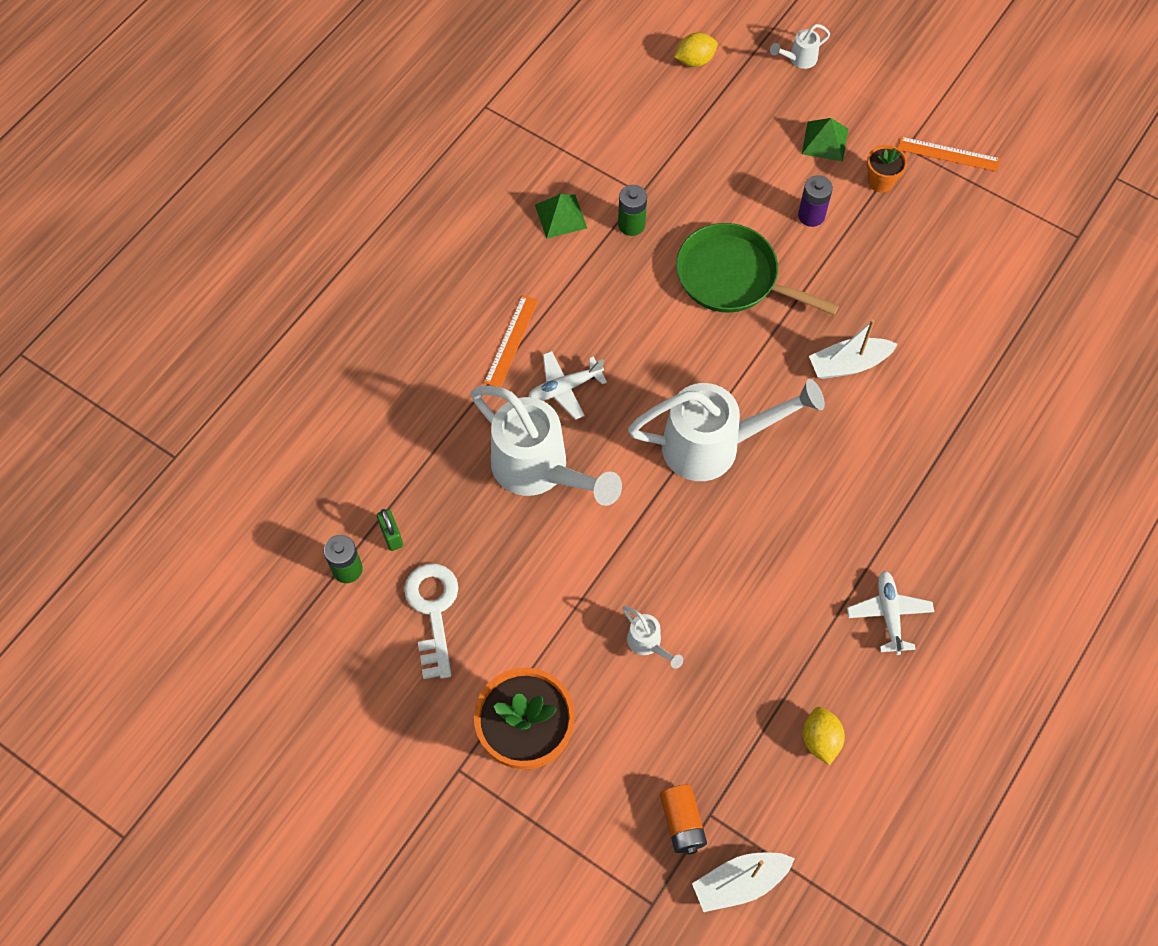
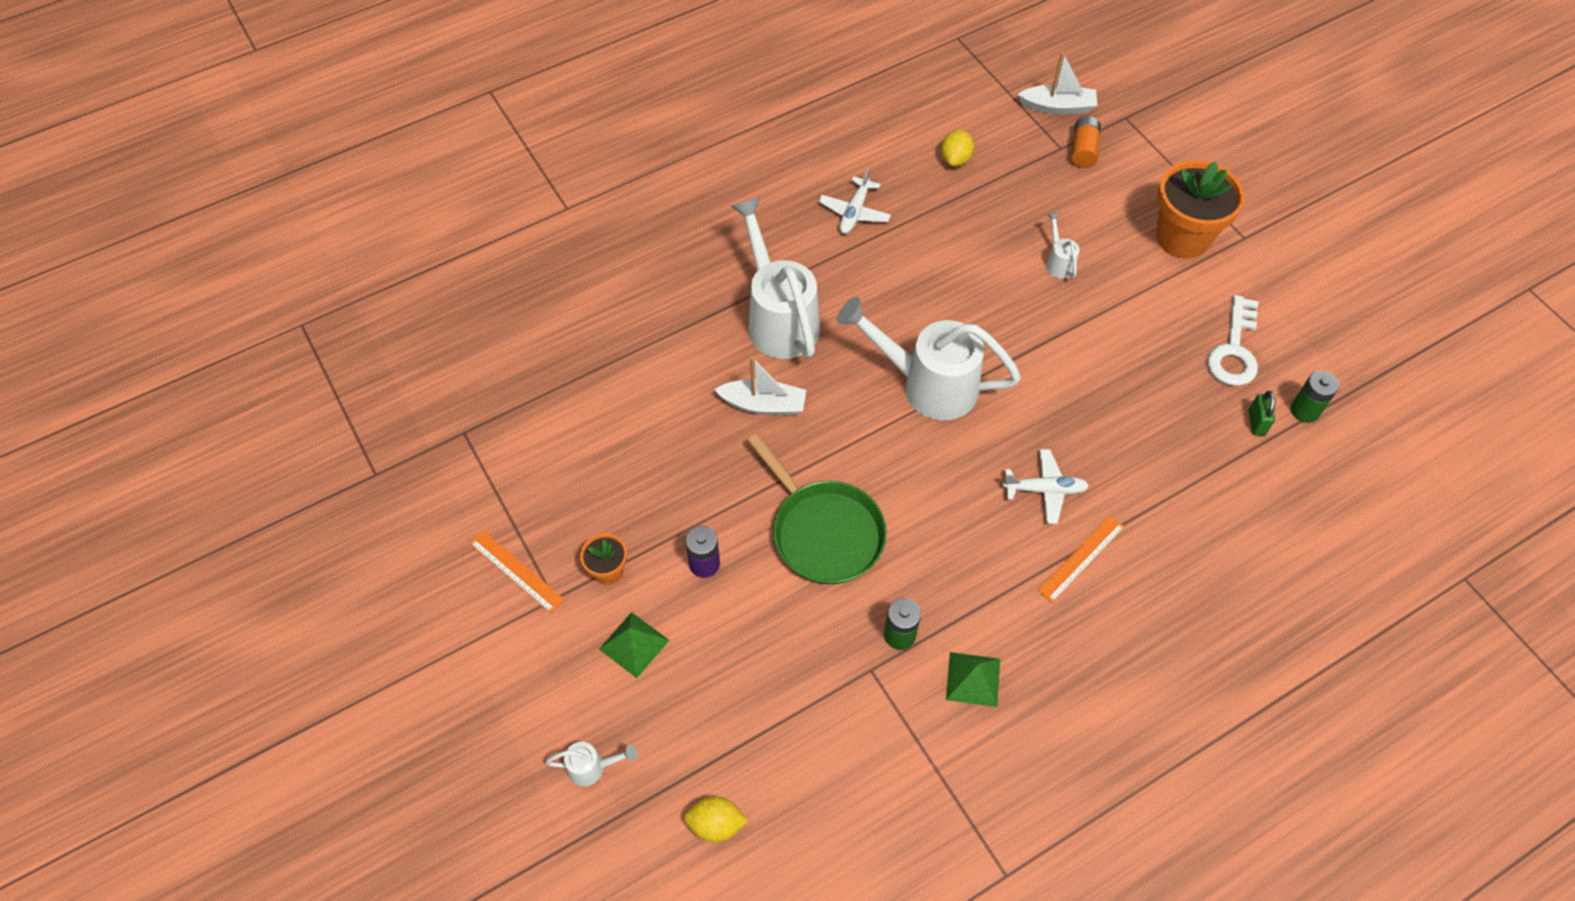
camera: 155 degrees left, 5 degrees down
white watering can [471,386,622,506] -> white watering can moved to [731,197,820,359]

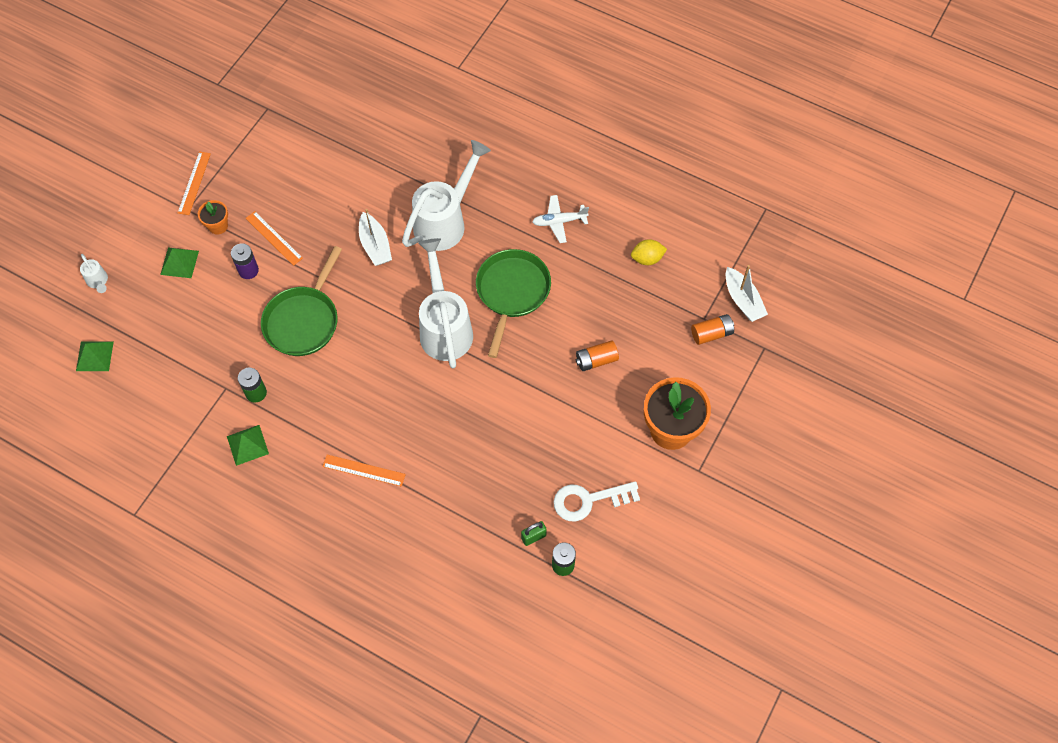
camera: 60 degrees right, 5 degrees up
yellow lemon [684,796,748,842] -> green pyramid [76,341,114,371]
white plane [1003,449,1089,524] -> none
white watering can [1046,212,1079,279] -> orange battery [576,340,619,371]
none -> orange ruler [246,211,303,266]
none -> green pan [476,249,551,358]

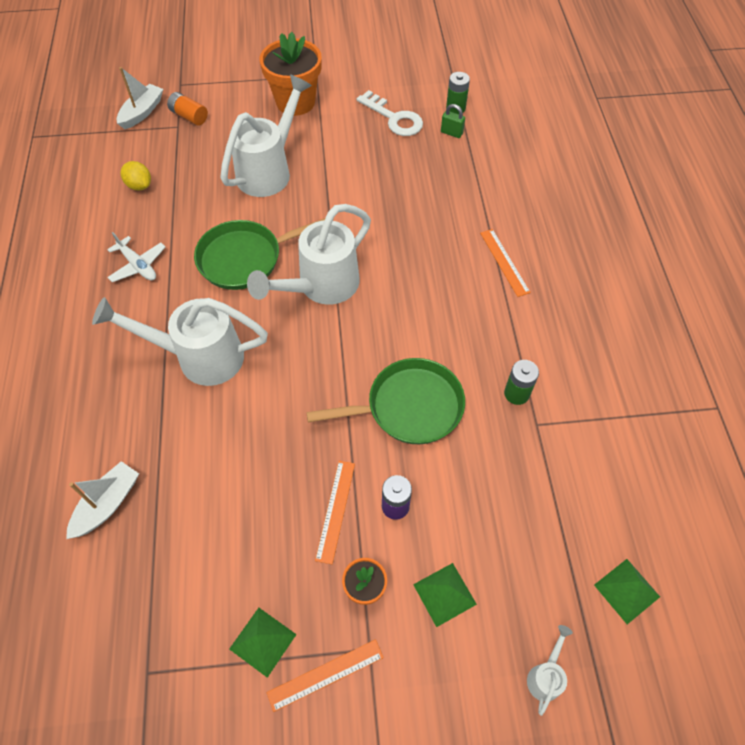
camera: 125 degrees left, 5 degrees down
green pyramid [227,425,269,466] -> green pyramid moved to [229,608,297,678]
white boat [359,209,392,266] -> white boat moved to [66,461,139,539]
orange battery [576,340,619,371] -> white watering can [220,74,312,197]

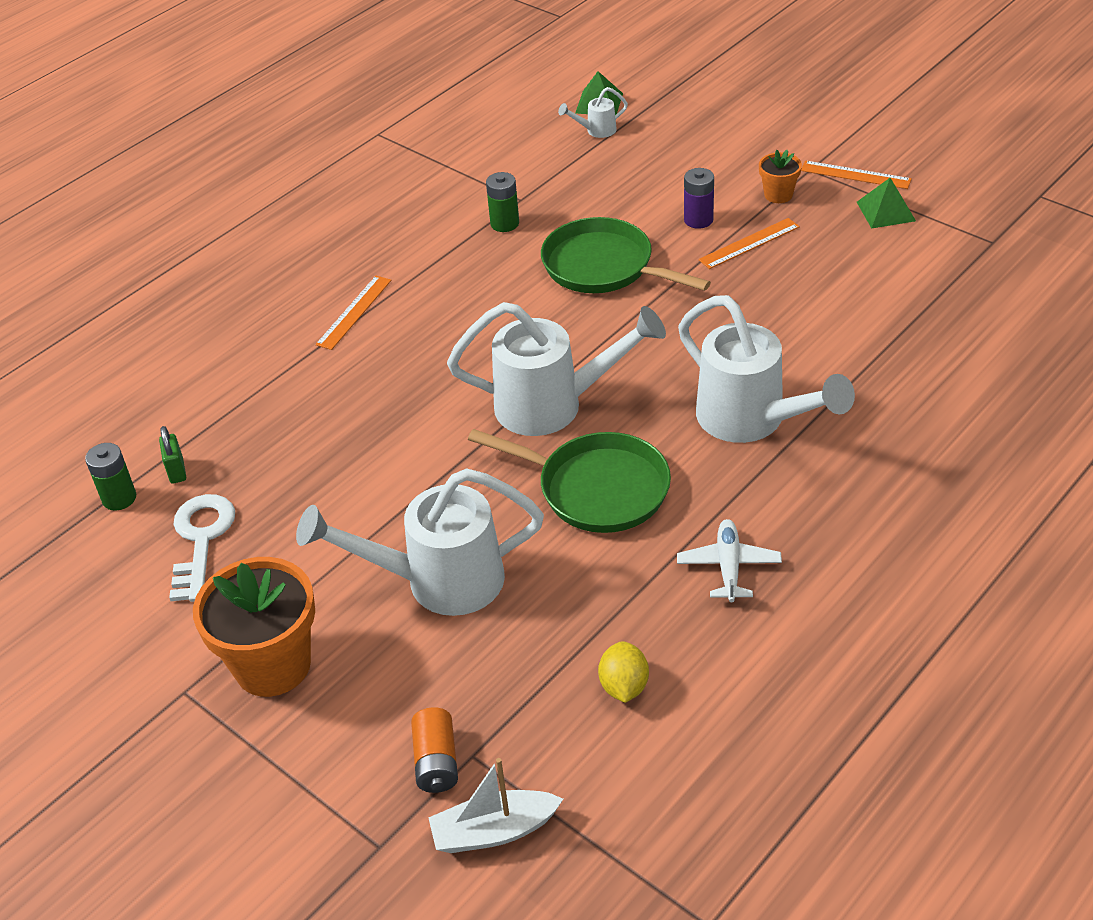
camera: 130 degrees left, 15 degrees down
white boat [66,461,139,539] -> none
green pyramid [413,563,477,627] -> none
white watering can [527,625,573,716] -> white watering can moved to [558,87,628,138]

